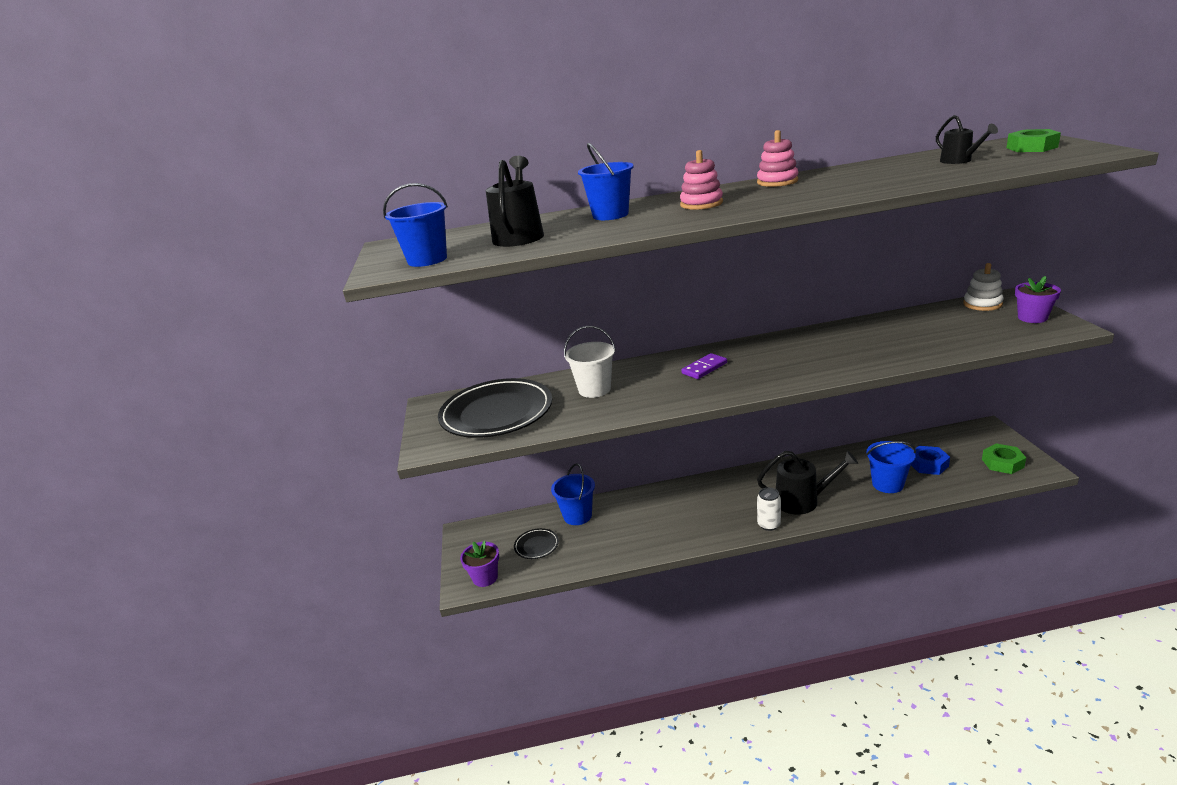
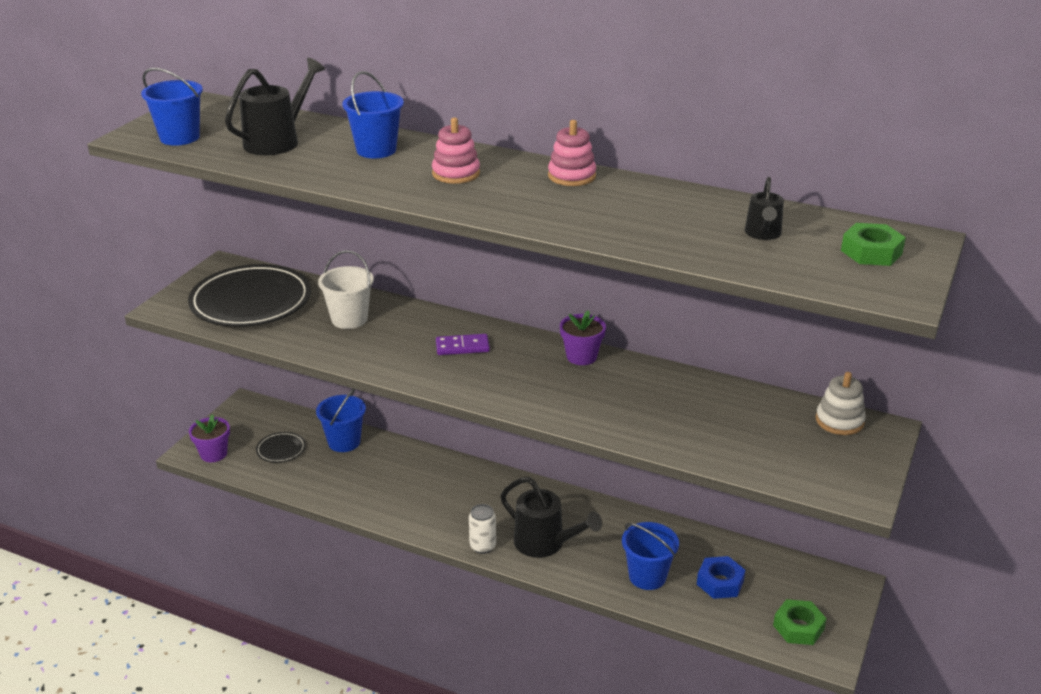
camera: 30 degrees right, 5 degrees up
purple flower pot [1015,276,1061,323] -> purple flower pot moved to [560,311,606,365]

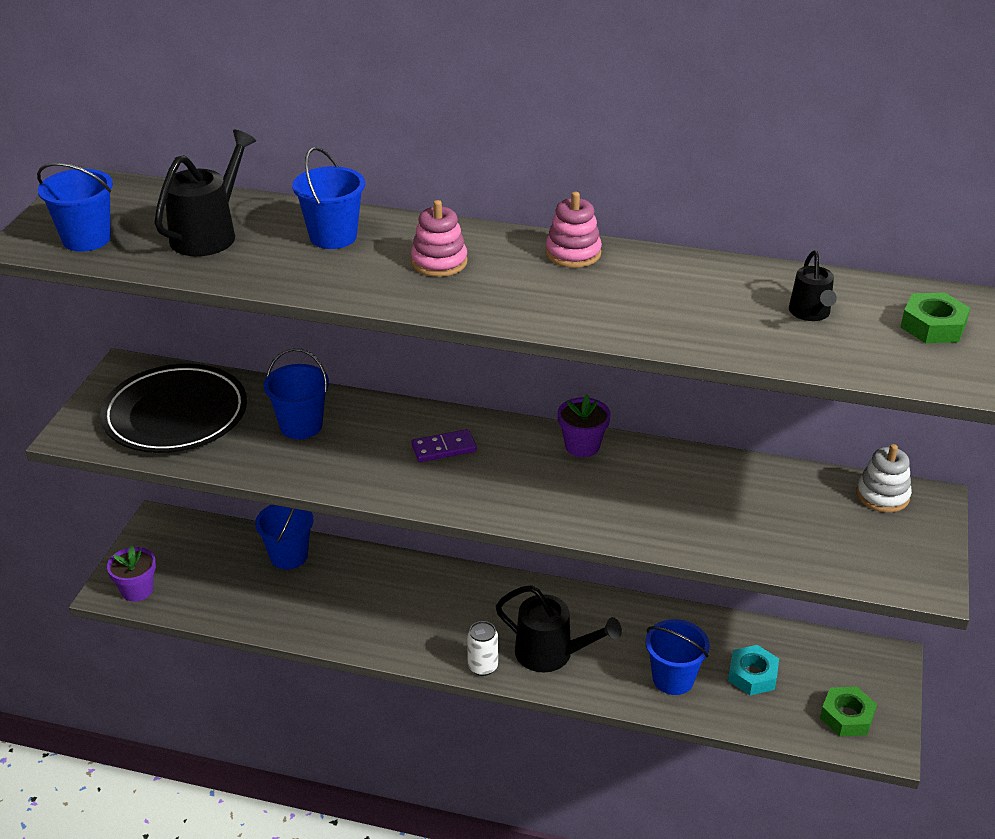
camera: 10 degrees left, 5 degrees up
black plate [256,432,306,463] -> none
white bucket [318,250,374,329] -> blue bucket [264,348,329,439]
blue nut [697,556,745,599] -> turquoise nut [728,645,779,695]

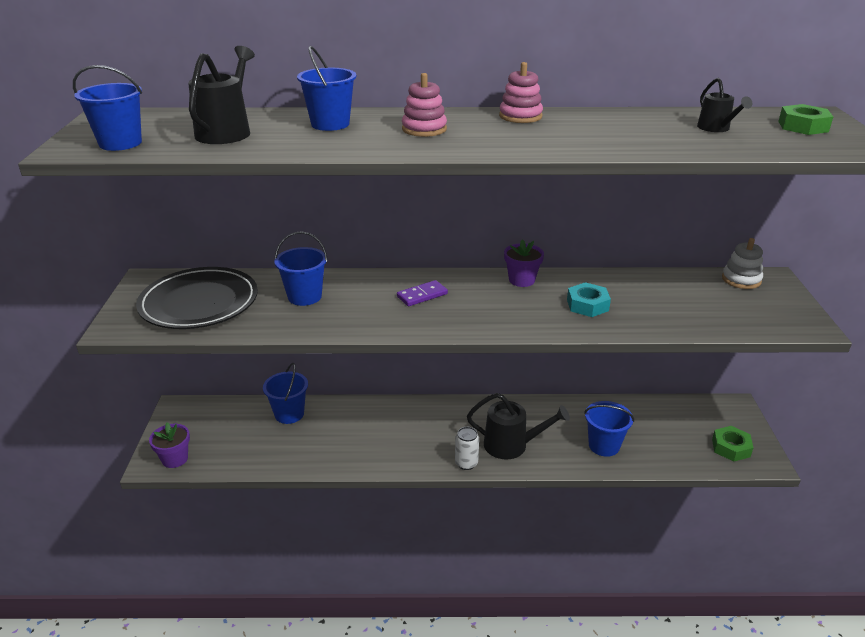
camera: 15 degrees left, 5 degrees down
turquoise nut [728,645,779,695] -> turquoise nut moved to [567,282,611,317]

